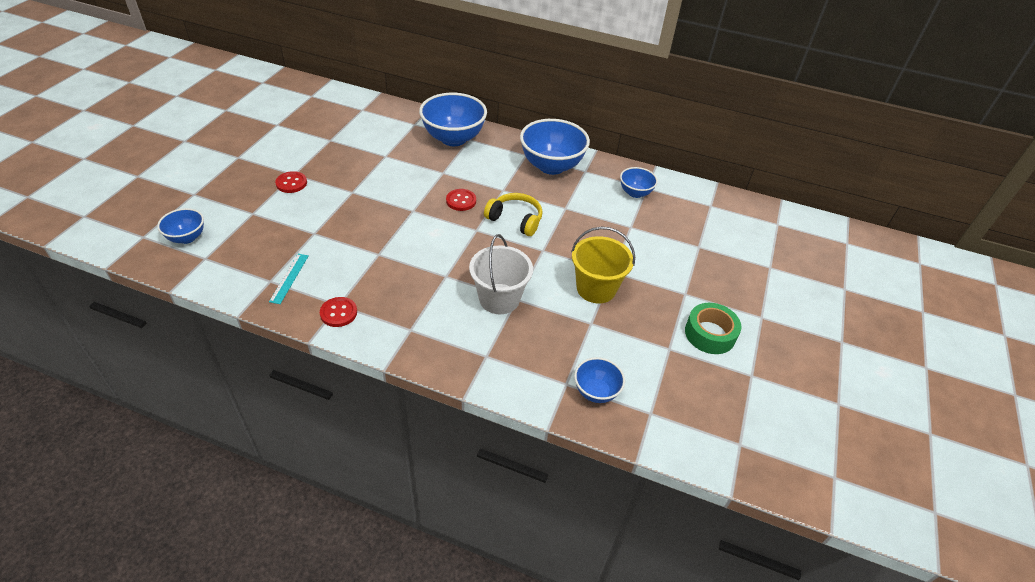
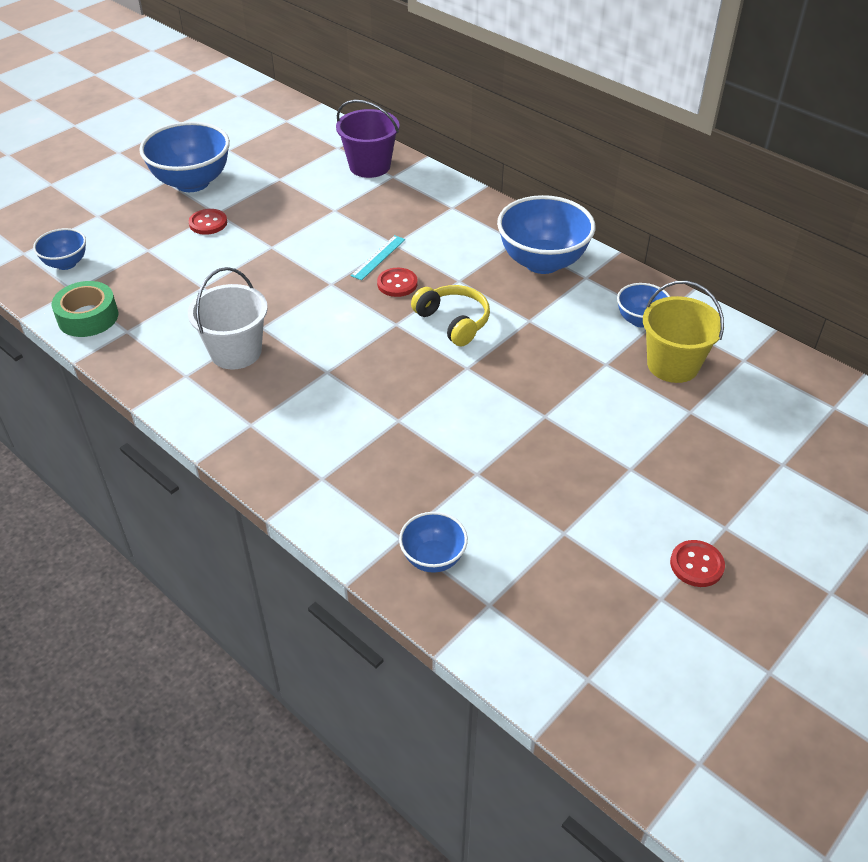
camera: 25 degrees right, 0 degrees up
turquoise ruler [269,254,309,304] -> turquoise ruler moved to [351,235,405,281]
red button [320,297,357,327] -> red button moved to [670,540,725,587]
blue bowl [419,93,487,146] -> blue bowl moved to [139,122,230,192]
white bucket [469,234,533,314] -> white bucket moved to [188,267,268,369]
yellow bucket [571,227,635,303] -> yellow bucket moved to [643,280,724,383]
green tape [685,303,741,354] -> green tape moved to [52,281,118,337]
none -> purple bucket [336,100,400,178]

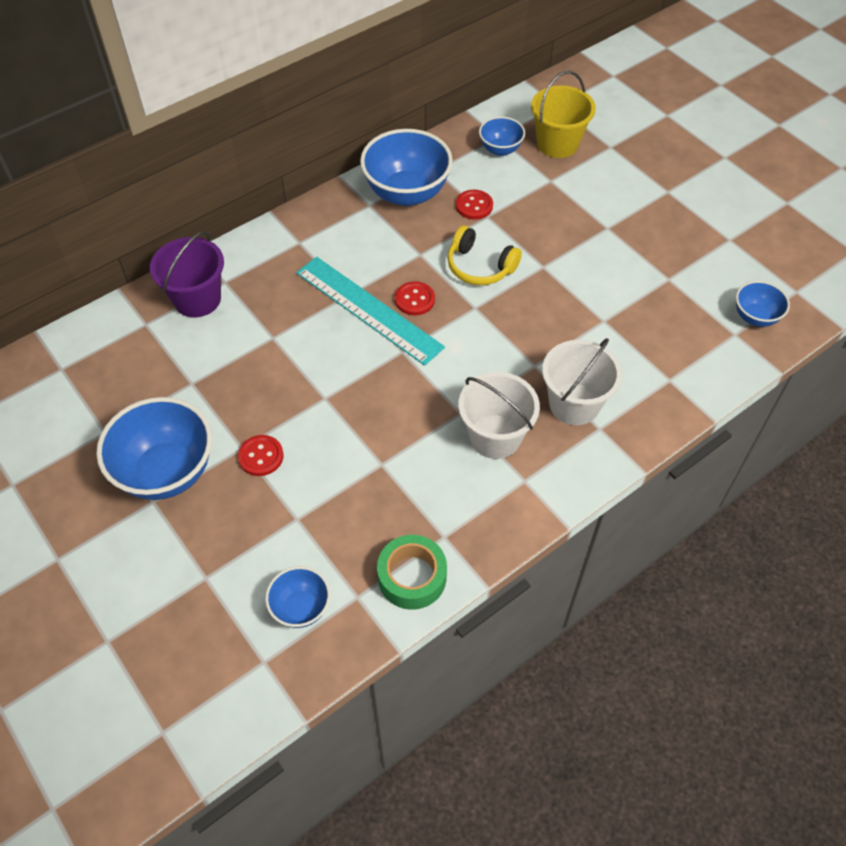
camera: 80 degrees left, 10 degrees up
turquoise ruler [351,235,405,281] -> turquoise ruler [296,257,445,366], size x2.19
yellow headphones [411,285,490,346] -> yellow headphones turned 120 degrees counterclockwise [447,225,522,285]
red button [670,540,725,587] -> red button moved to [456,190,493,220]
none -> white bucket [542,338,622,425]

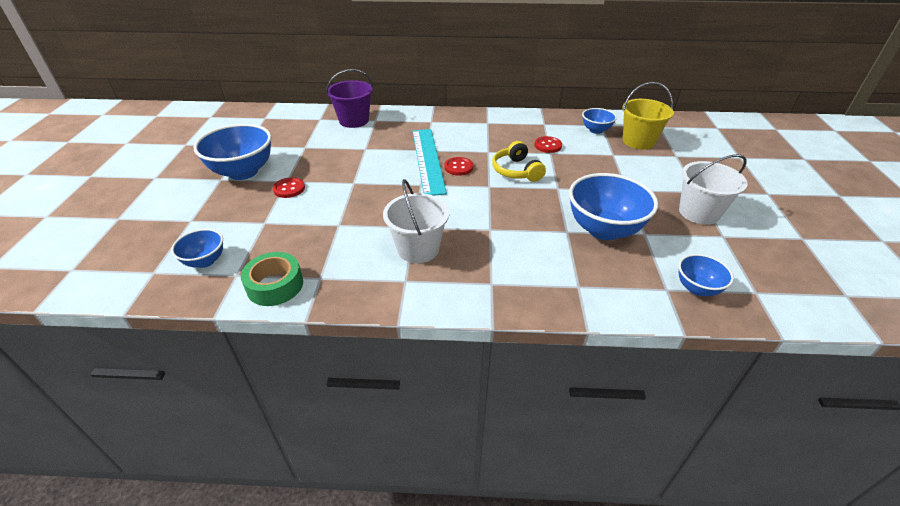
camera: 40 degrees right, 15 degrees down
blue bowl [360,129,453,206] -> blue bowl moved to [569,173,658,240]
white bucket [542,338,622,425] -> white bucket moved to [679,154,748,225]

